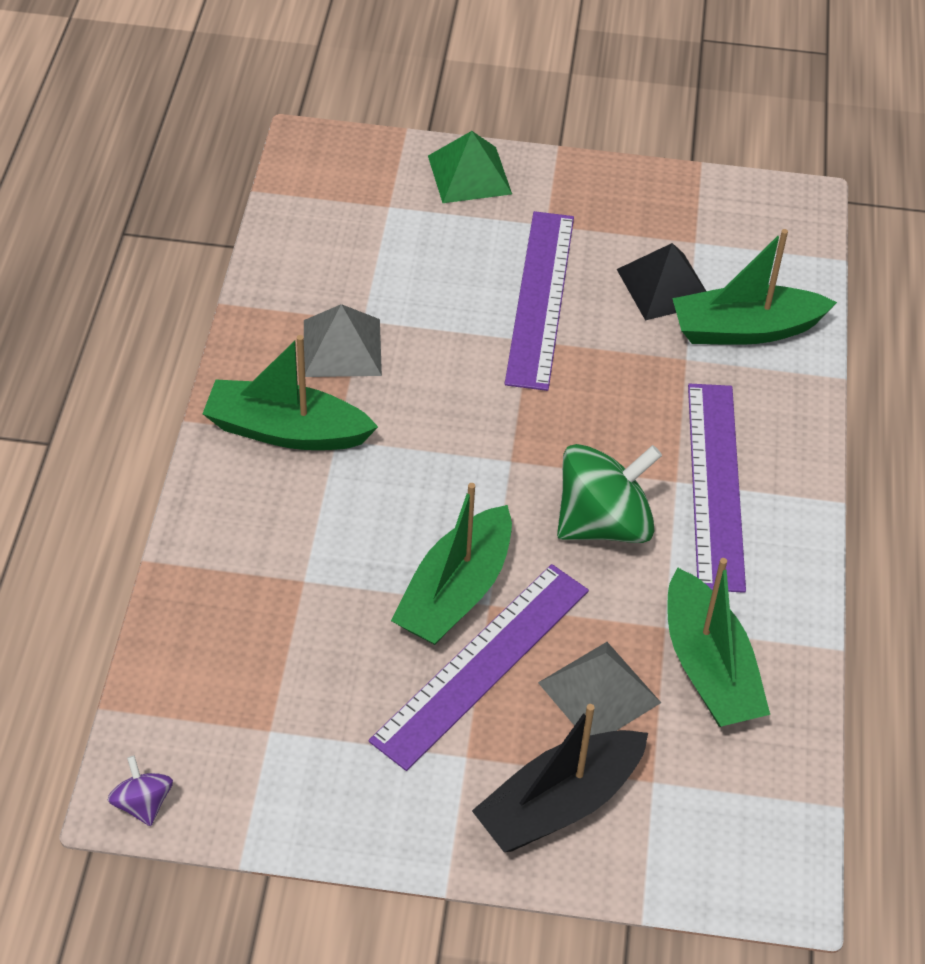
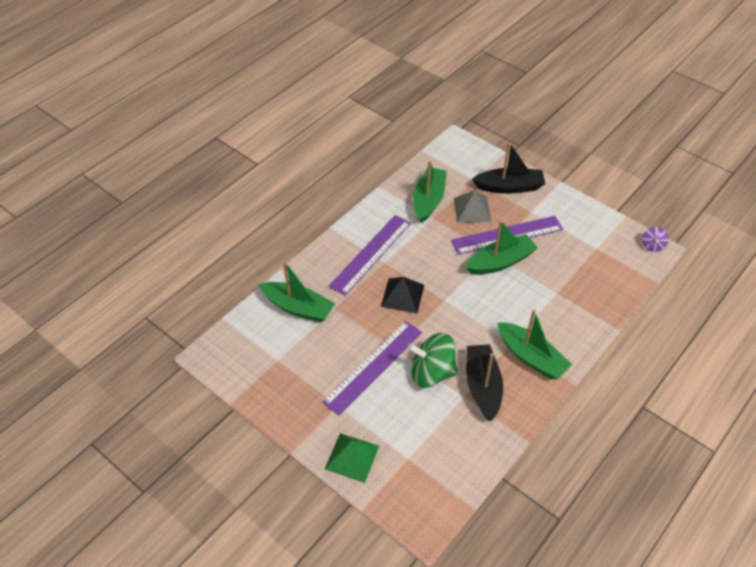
camera: 145 degrees left, 0 degrees up
grey pyramid [304,304,382,377] -> black boat [466,344,503,421]
green spinning top [557,444,662,543] -> green spinning top moved to [407,333,458,388]
black pyramid [617,243,706,320] -> black pyramid moved to [381,277,424,313]

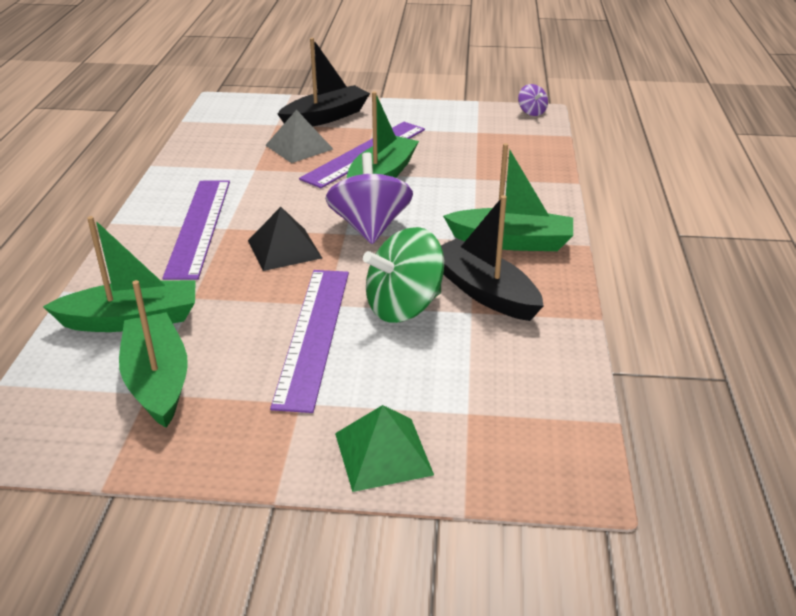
camera: 35 degrees left, 15 degrees down
green boat [413,161,447,223] -> green boat moved to [119,280,188,428]
none -> purple spinning top [325,152,413,244]

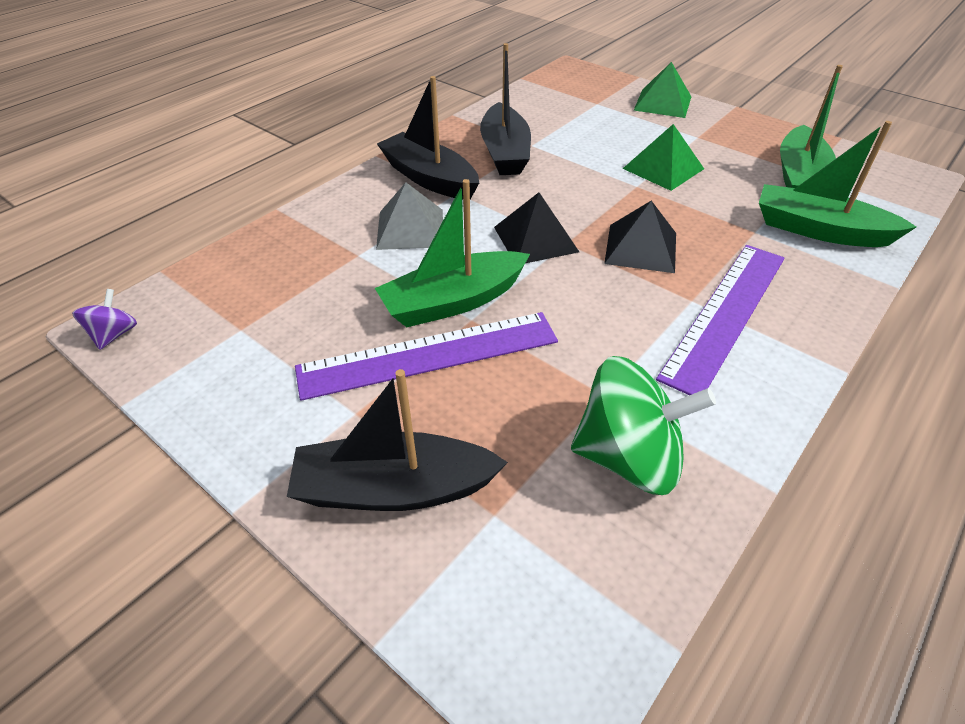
camera: 145 degrees left, 10 degrees up
grey pyramid [265,110,333,163] -> grey pyramid moved to [376,182,443,250]
purple ruler [270,270,349,413] -> green pyramid [623,124,704,191]
purple spinning top [325,152,413,244] -> black pyramid [494,192,579,263]
green spinning top [363,227,444,323] -> green spinning top moved to [571,356,716,495]
green boat [443,143,573,251] -> black boat [377,76,479,199]

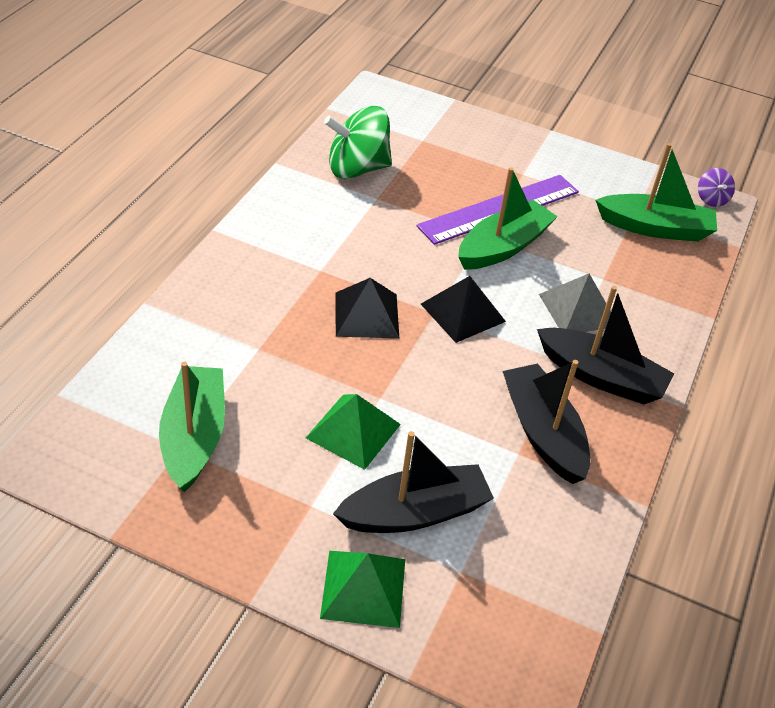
camera: 160 degrees right, 0 degrees up
black boat [287,369,508,511] -> black boat moved to [333,431,494,533]
purple ruler [656,245,785,395] -> none
green boat [759,121,917,247] -> green boat moved to [595,143,717,242]

